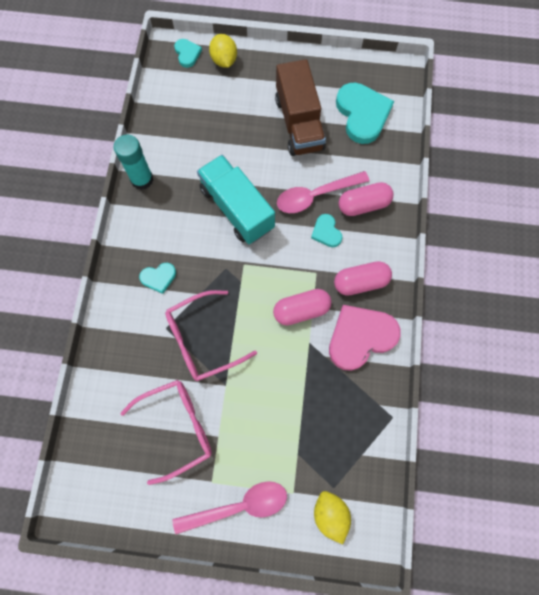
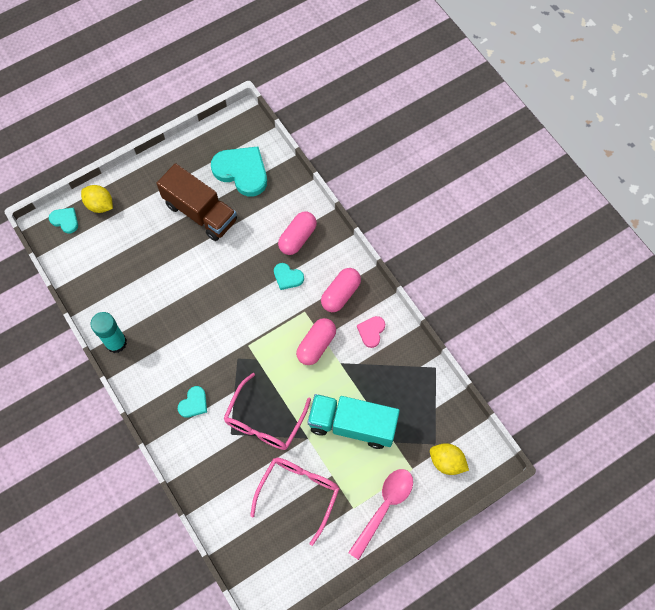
camera: 40 degrees left, 5 degrees down
turquoise truck [197,155,275,244] -> turquoise truck moved to [308,394,400,449]
pink spoon [277,171,370,213] -> none
pink heart [329,305,401,371] -> pink heart [357,316,385,348], size x0.50

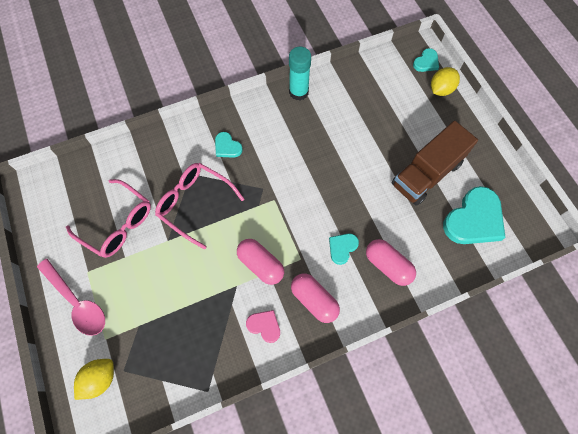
camera: 100 degrees right, 0 degrees up
turquoise truck [308,394,400,449] -> none

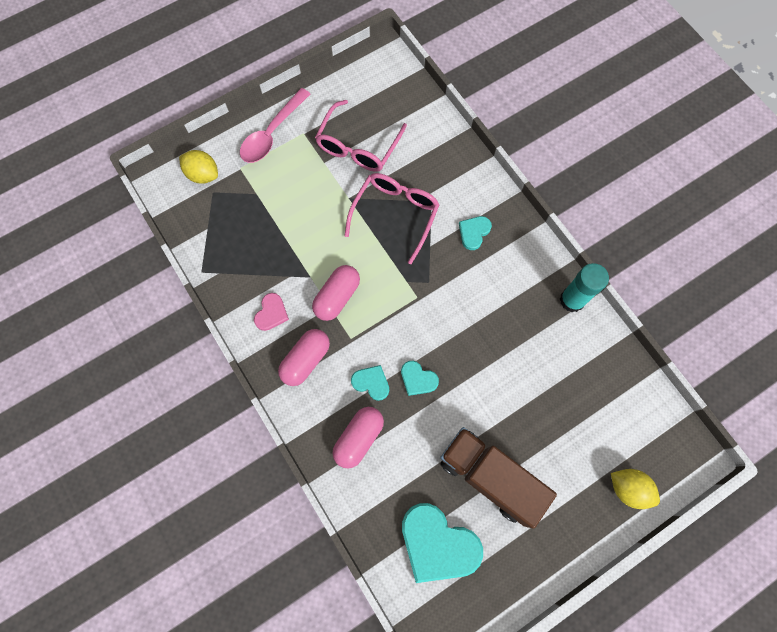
camera: 80 degrees right, 5 degrees up
turquoise heart [413,48,439,72] -> turquoise heart moved to [401,361,439,396]

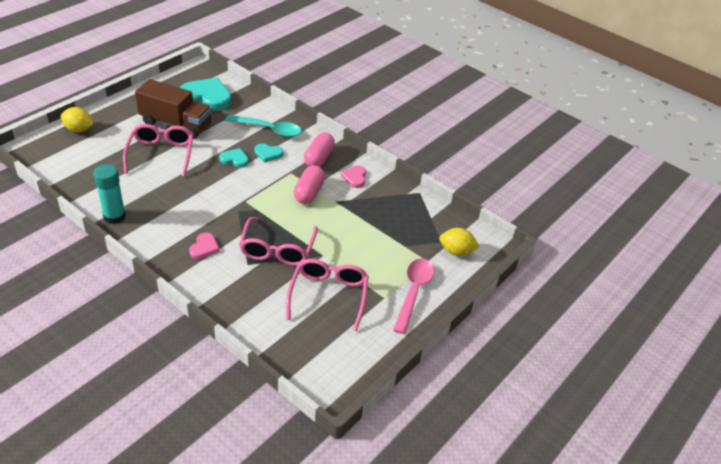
camera: 160 degrees right, 30 degrees down
pink capsule [333,407,384,469] -> turquoise spoon [225,115,302,137]
turquoise heart [459,216,492,250] -> pink heart [189,233,220,259]
none -> pink glasses [123,124,193,177]

